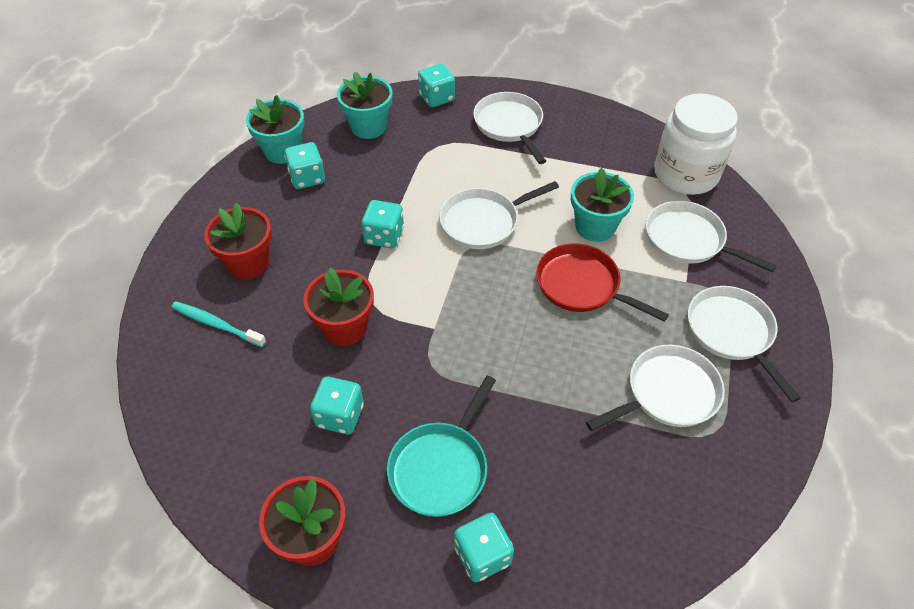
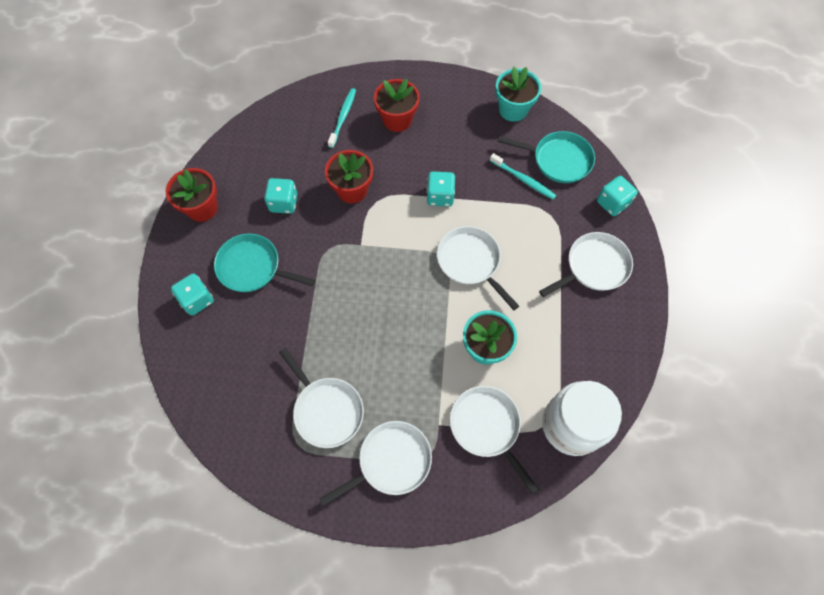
camera: 80 degrees right, 15 degrees up
turquoise dice [284,142,325,189] -> none
turquoise flower pot [337,71,392,139] -> turquoise pan [498,131,595,183]
red pan [536,243,669,322] -> none
white pan [646,201,777,273] -> white pan turned 60 degrees counterclockwise [450,386,539,494]
none -> turquoise toothbrush [490,153,556,200]

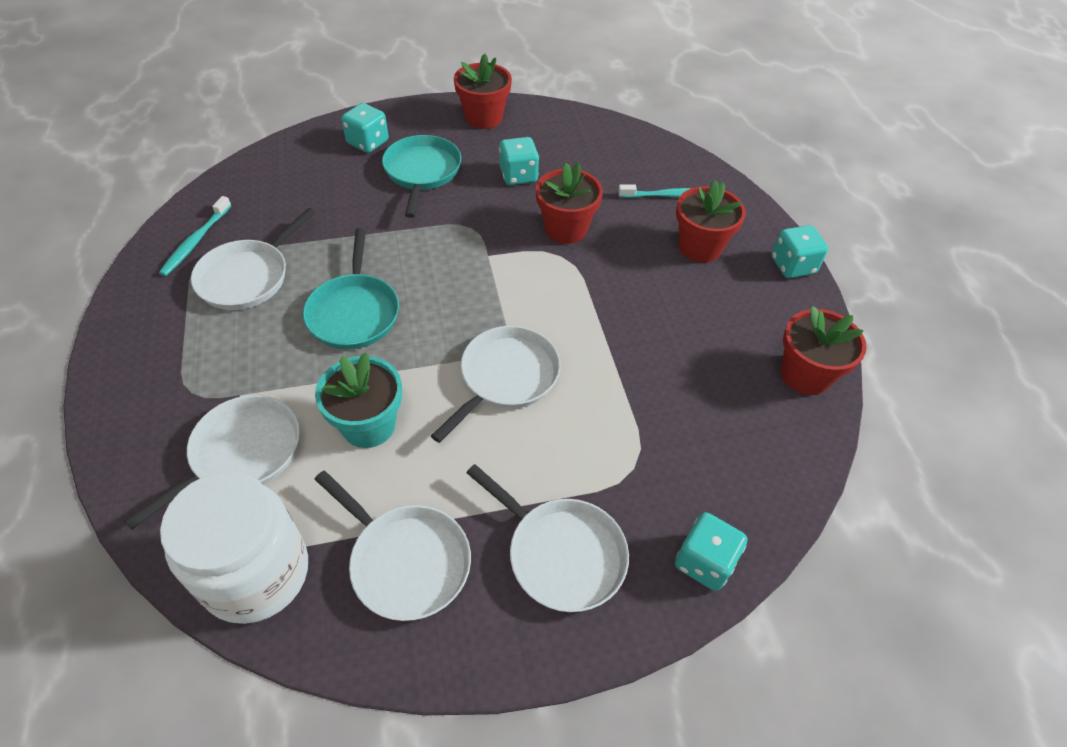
camera: 70 degrees right, 15 degrees down
white pan [320,421,432,506] -> white pan moved to [314,471,471,621]
turquoise dice [426,171,455,207] -> turquoise dice moved to [772,225,828,278]
turquoise toothbrush [490,153,556,200] -> turquoise toothbrush moved to [159,196,232,276]
turquoise flower pot [495,67,541,122] -> red flower pot [781,306,867,395]
turquoise pan [498,131,595,183] -> turquoise pan moved to [303,228,399,349]

